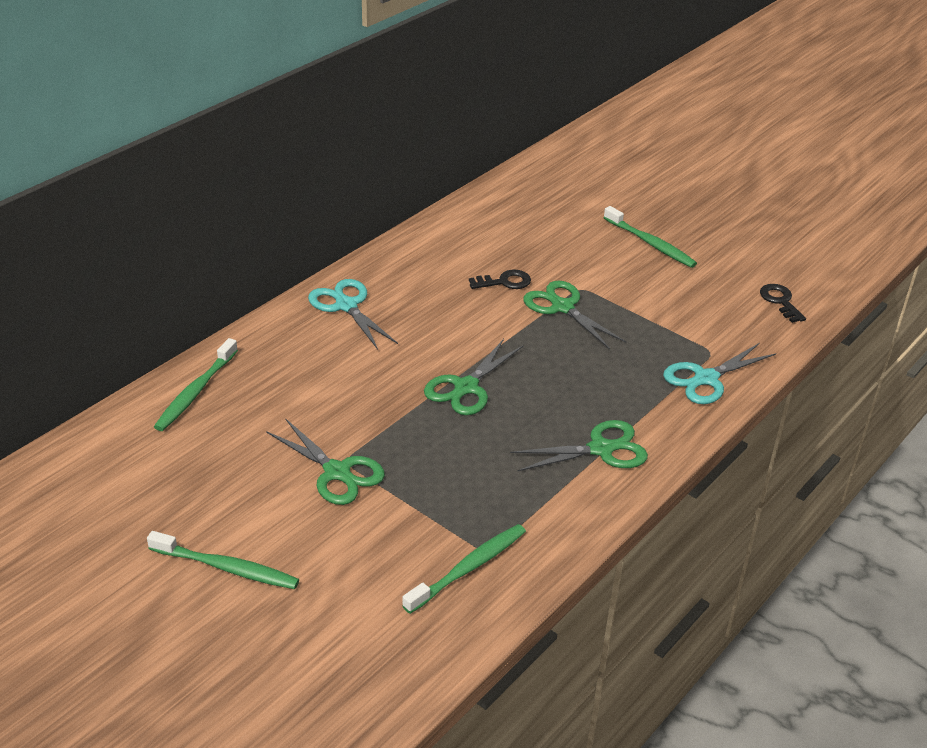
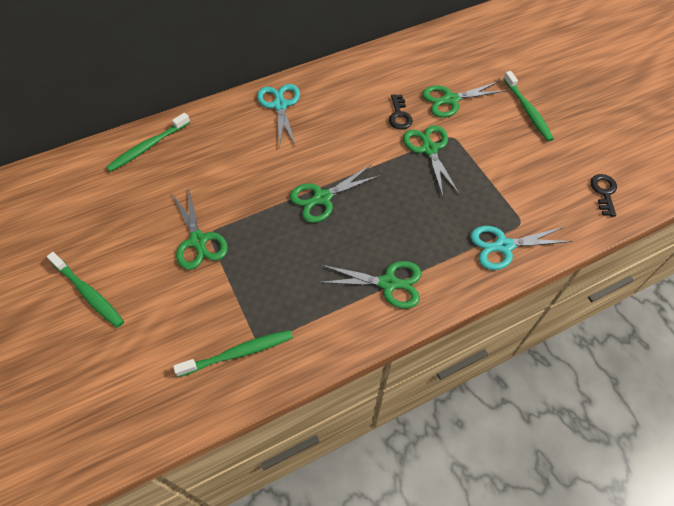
camera: 25 degrees right, 20 degrees up
black key [469,270,531,289] -> black key turned 75 degrees clockwise [389,94,413,129]
none -> green scissors [422,81,506,118]

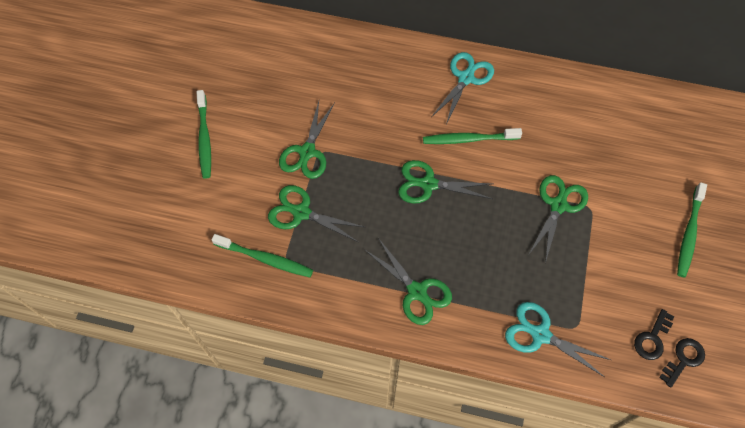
camera: 40 degrees right, 5 degrees up
green toothbrush [106,113,190,172] -> green toothbrush moved to [423,128,522,144]
black key [389,94,413,129] -> black key moved to [634,309,674,360]
green scissors [422,81,506,118] -> green scissors moved to [268,185,364,242]

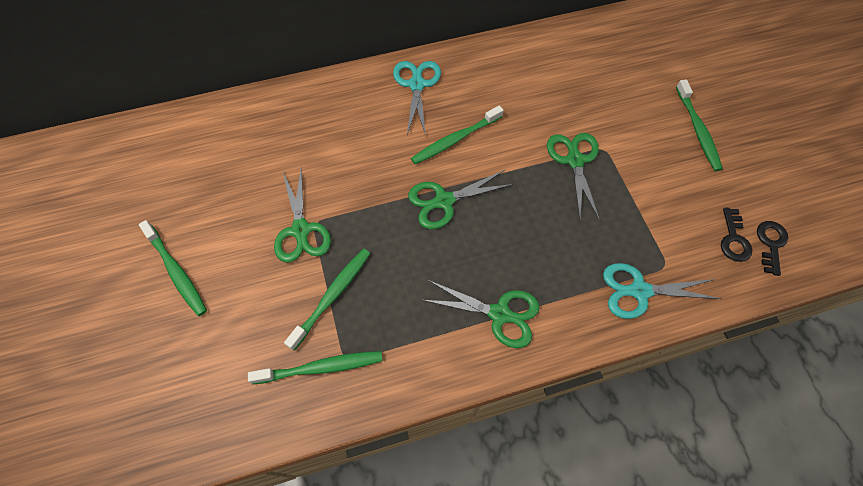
camera: 30 degrees left, 0 degrees up
green scissors [268,185,364,242] -> green toothbrush [284,248,370,350]

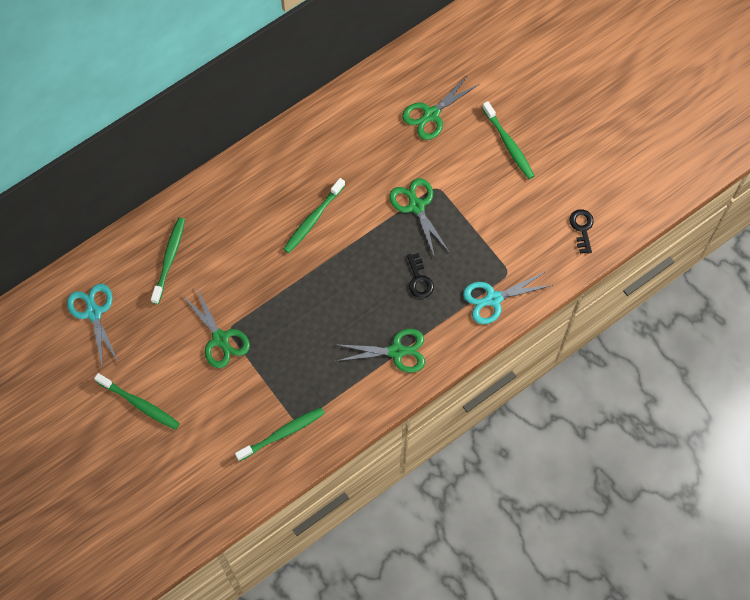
camera: 20 degrees left, 5 degrees up
green toothbrush [284,248,370,350] -> green toothbrush moved to [151,218,185,304]
turquoise scissors [393,61,441,136] -> turquoise scissors moved to [67,284,118,369]
green scissors [408,170,514,229] -> green scissors moved to [402,75,478,140]
black key [721,208,752,262] -> black key moved to [407,253,434,298]

